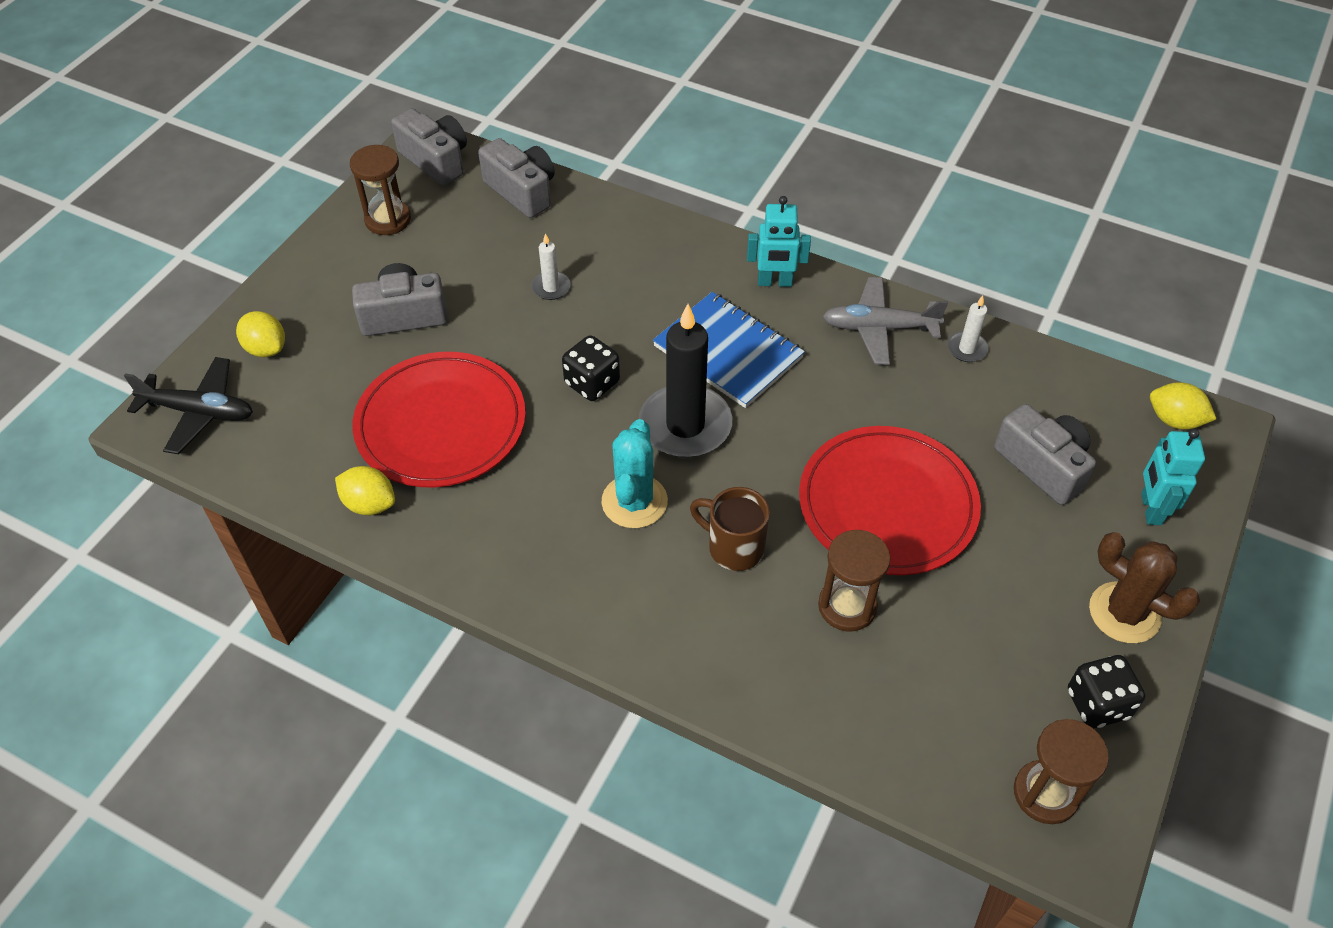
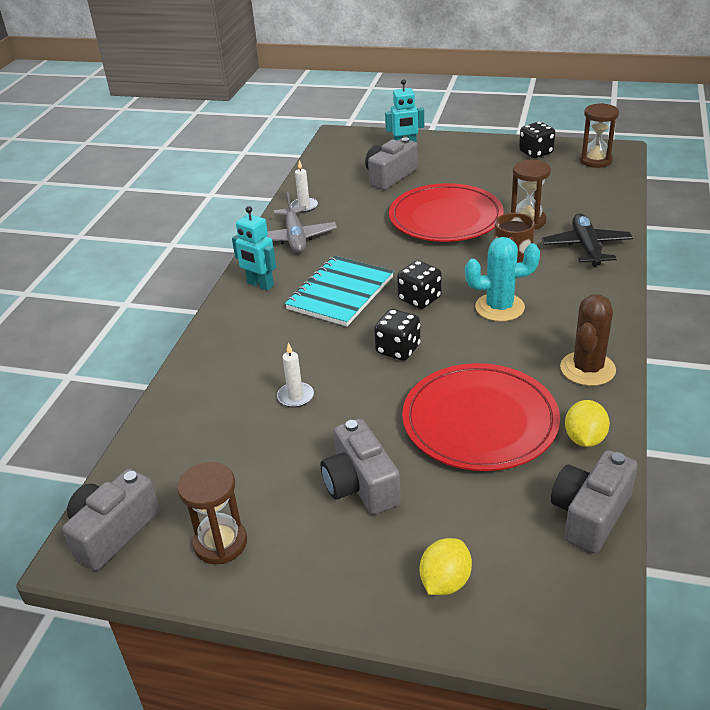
camera: 100 degrees left, 15 degrees down
black plane [124,357,253,454] -> black plane moved to [542,214,633,267]
grey camera [478,138,555,218] -> grey camera moved to [551,450,638,553]
black candle [639,304,732,457] -> black dice [397,260,441,309]
blue notebook [653,292,805,408] -> turquoise notebook [285,256,394,326]
turquoise robot [747,196,811,287] -> turquoise robot turned 135 degrees clockwise [232,206,276,290]
brown cactus [1089,532,1200,643] -> brown cactus moved to [560,294,616,386]
yellow lemon [1150,382,1216,430] -> none

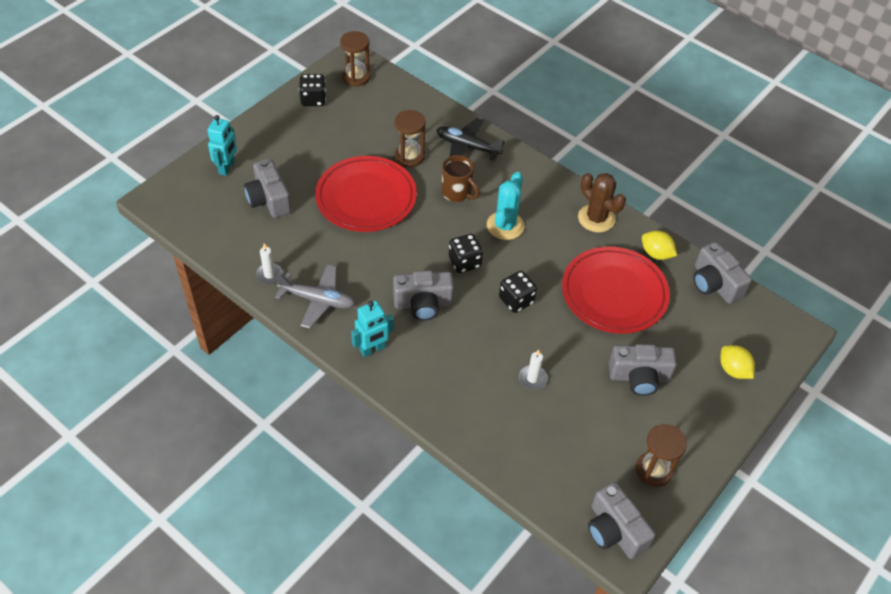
camera: 70 degrees left, 15 degrees up
turquoise notebook [285,256,394,326] -> grey camera [393,270,454,321]

